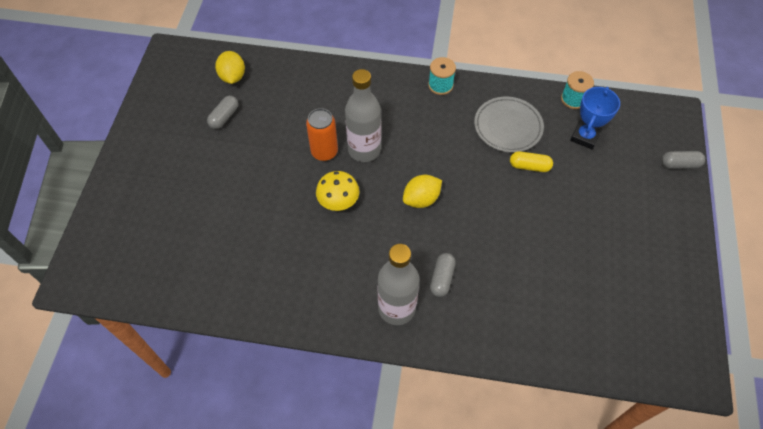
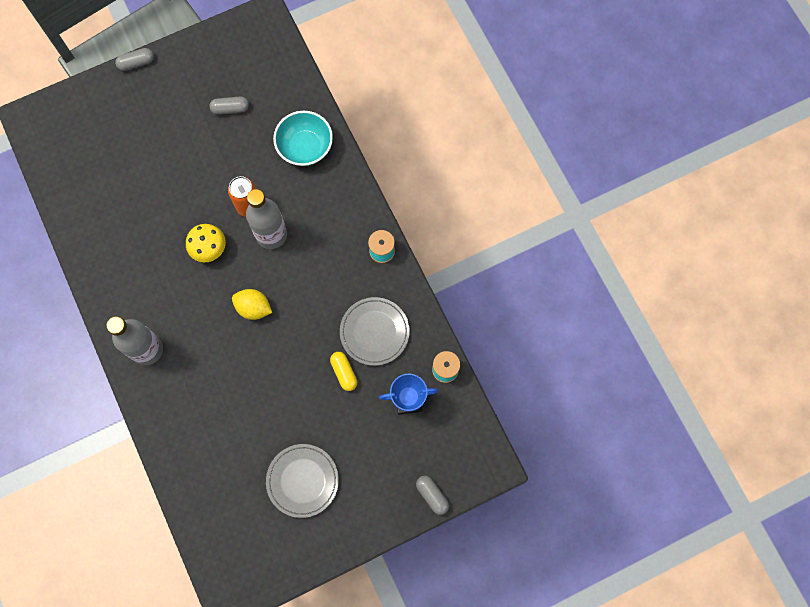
camera: 55 degrees right, 15 degrees up
yellow lemon [215,51,245,84] -> none
grey capsule [430,253,456,297] -> grey capsule moved to [115,48,154,71]
none -> grey plate [266,444,339,518]
none -> turquoise bowl [273,111,333,166]

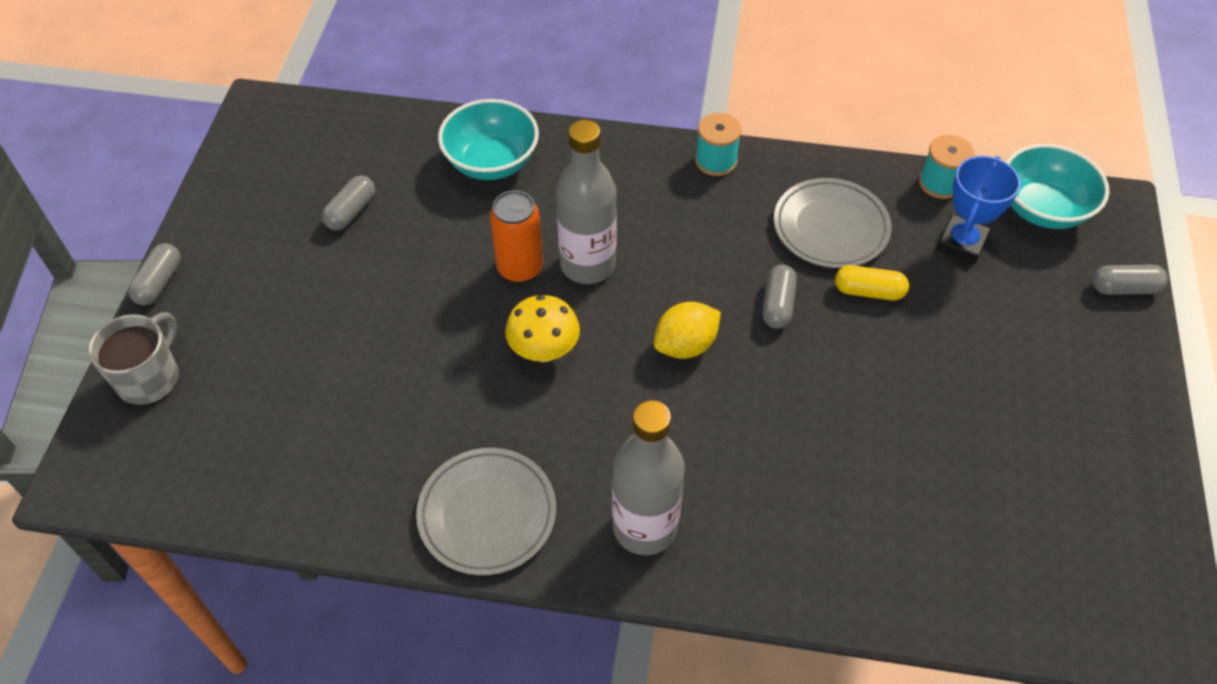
camera: 55 degrees left, 20 degrees down
grey plate [266,444,339,518] -> grey plate moved to [416,448,556,576]
none -> grey mug [88,312,179,405]
none -> grey capsule [762,264,797,329]
none -> turquoise bowl [1006,144,1109,229]

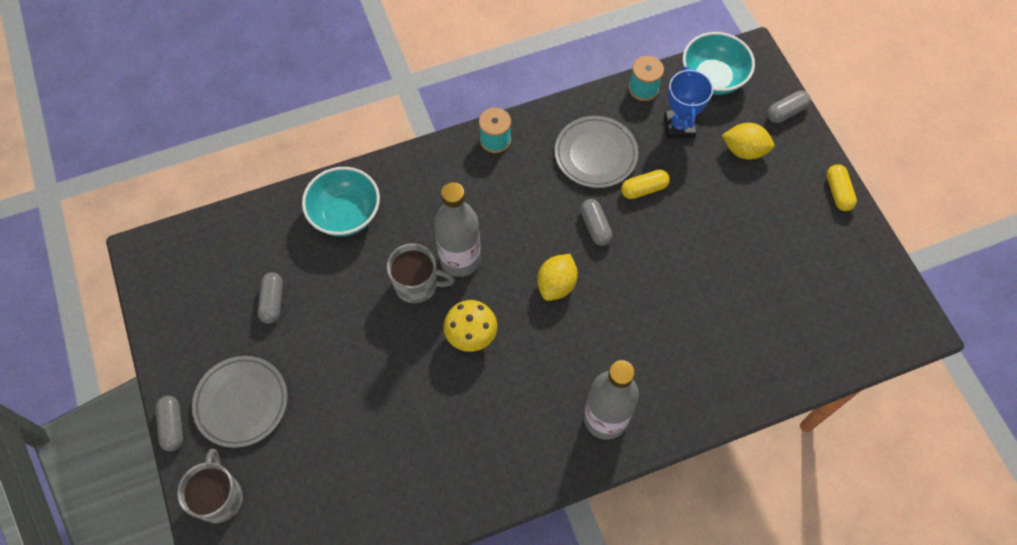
camera: 30 degrees left, 10 degrees up
grey plate [416,448,556,576] -> grey plate moved to [192,356,288,448]
orange can [490,191,543,283] -> grey mug [387,243,455,303]
none -> yellow lemon [722,123,774,160]
none -> yellow capsule [826,164,857,211]

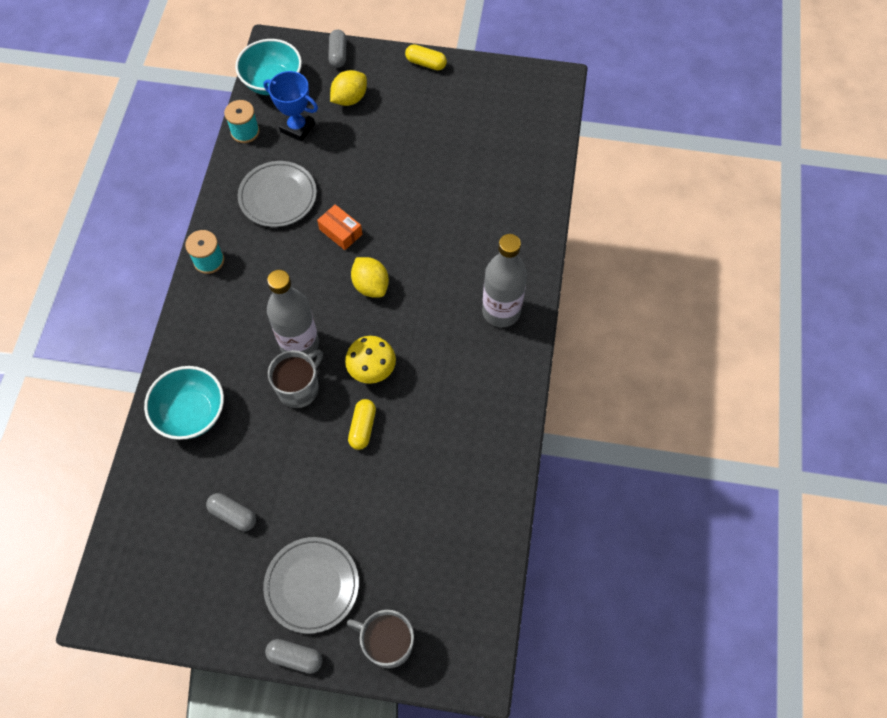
camera: 60 degrees left, 0 degrees up
grey capsule [580,199,613,246] -> orange box [317,204,362,250]
yellow capsule [621,170,670,199] -> yellow capsule moved to [348,399,376,450]

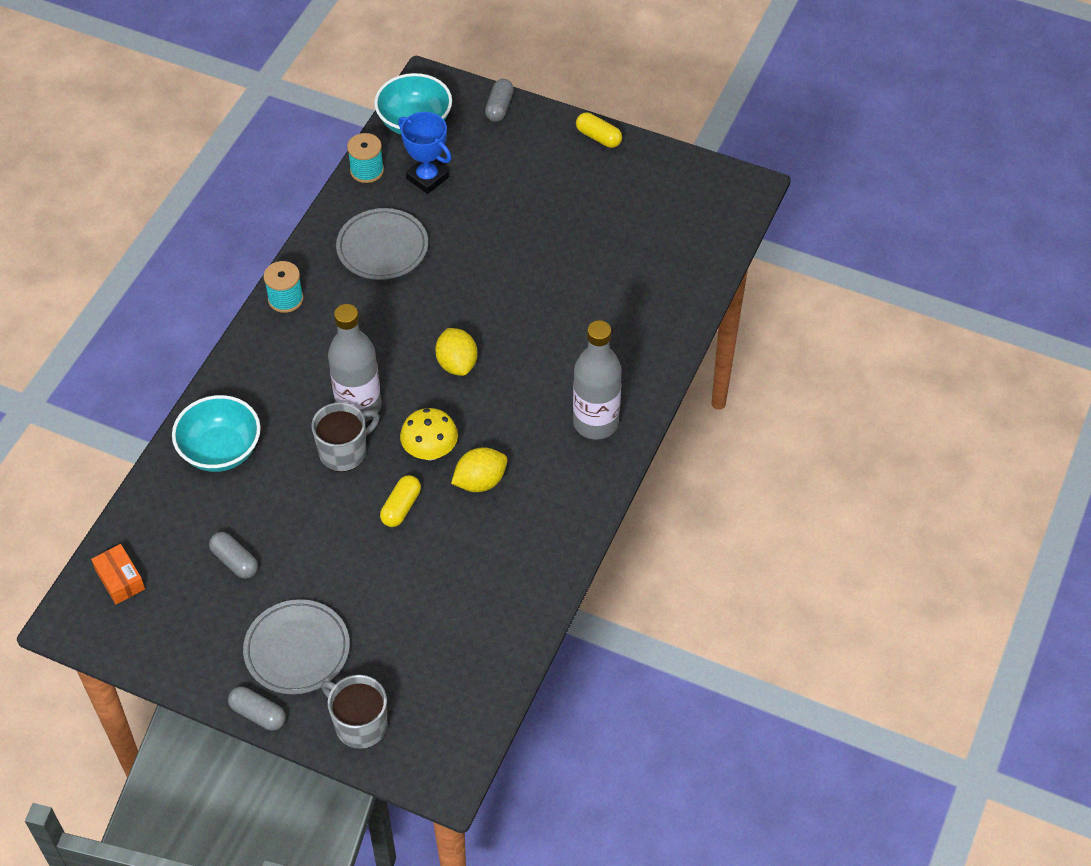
camera: 15 degrees right, 10 degrees down
orange box [317,204,362,250] -> orange box moved to [91,544,145,604]
yellow lemon [330,70,367,106] -> yellow lemon moved to [451,447,508,492]

